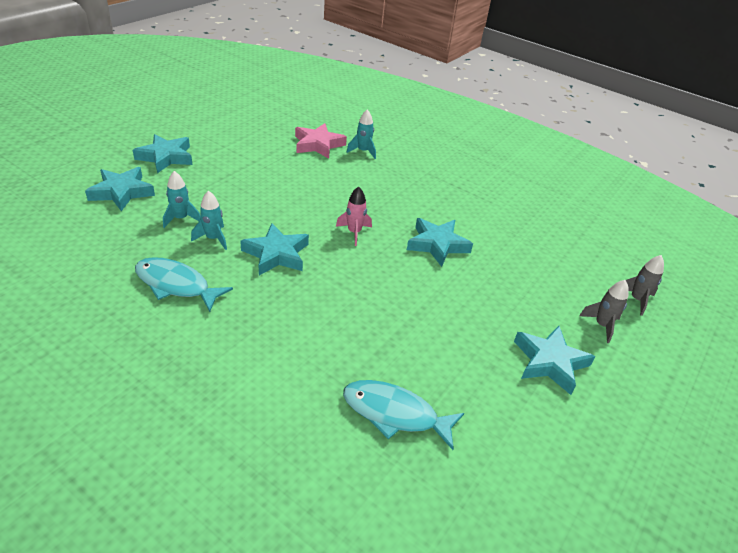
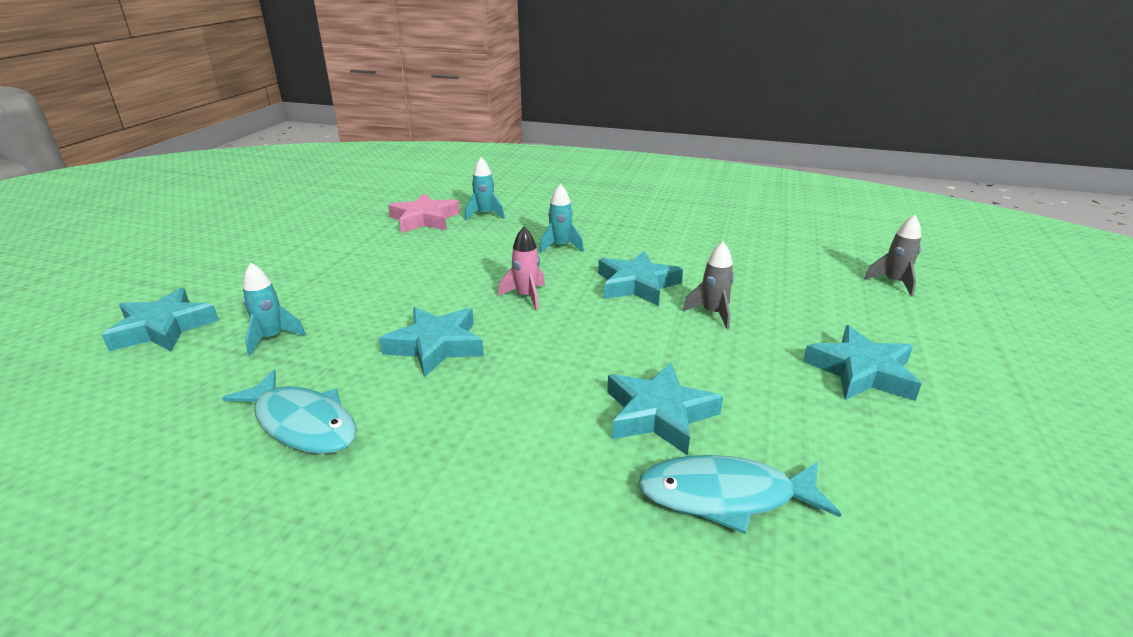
camera: 15 degrees left, 10 degrees down
turquoise star [133,134,193,173] -> turquoise star moved to [607,363,723,455]
turquoise fish [135,257,233,312] -> turquoise fish turned 150 degrees counterclockwise [222,370,357,454]
turquoise rocket [191,191,227,250] -> turquoise rocket moved to [539,184,584,254]
grey rocket [579,280,629,343] -> grey rocket moved to [683,241,734,329]

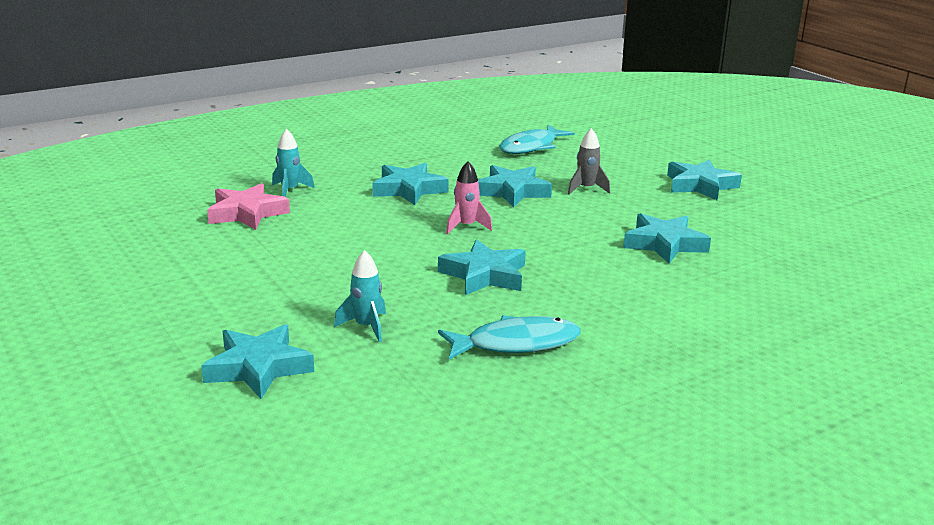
camera: 50 degrees left, 5 degrees down
turquoise rocket [539,184,584,254] -> turquoise star [372,163,449,205]
turquoise fish [638,455,841,534] -> turquoise fish moved to [499,125,574,154]
grey rocket [864,215,921,297] -> none

